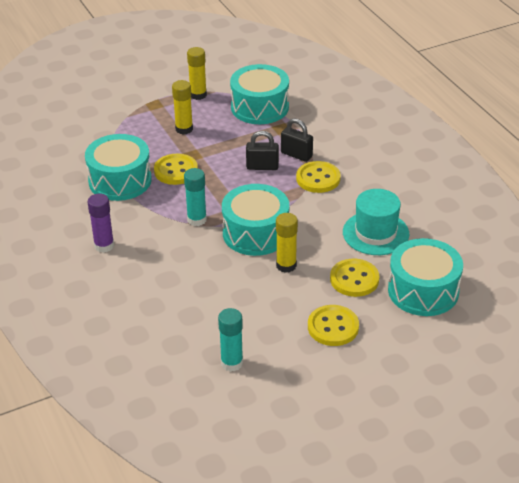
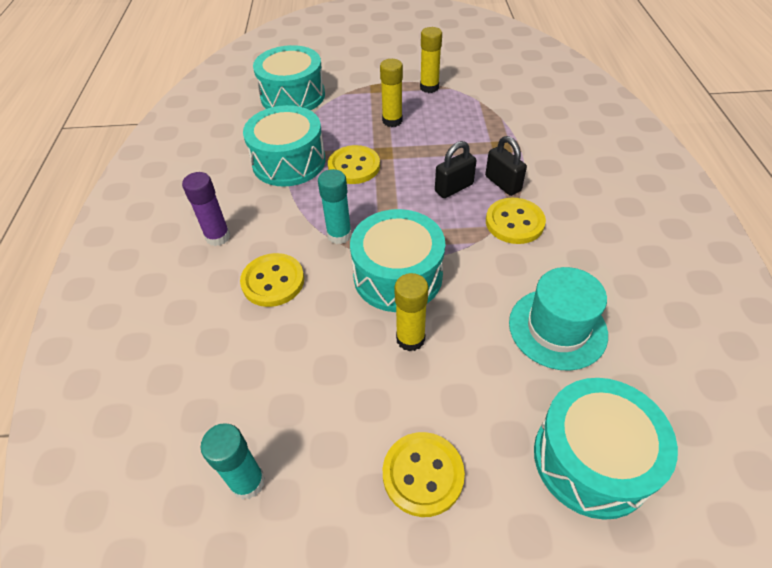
camera: 25 degrees right, 10 degrees up
turquoise drum [230,64,289,124] -> turquoise drum moved to [253,45,325,110]
black padlock [246,131,279,170] -> black padlock turned 60 degrees counterclockwise [435,141,477,198]
yellow button [330,259,380,297] -> yellow button moved to [240,253,304,307]

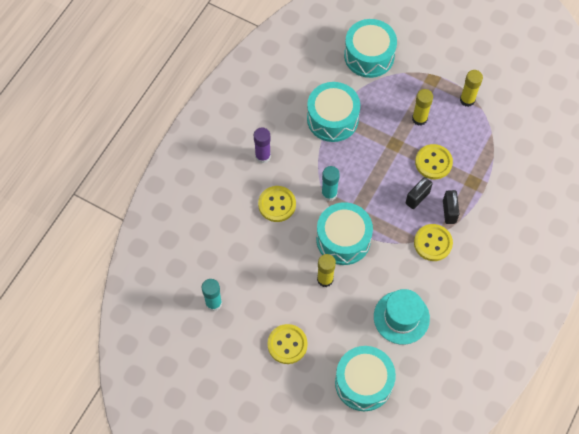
camera: 30 degrees right, 15 degrees up
yellow button [328,145,380,184] -> yellow button moved to [415,144,453,179]
black padlock [435,141,477,198] -> black padlock turned 45 degrees counterclockwise [406,177,432,209]

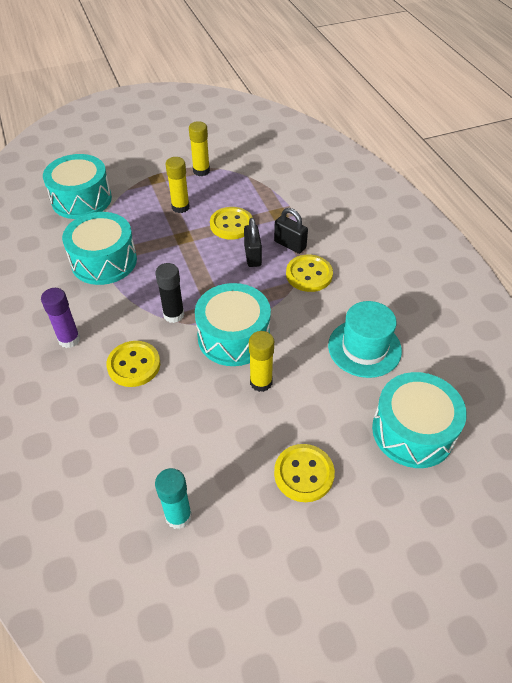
camera: 50 degrees left, 15 degrees down
turquoise glue stick [321,166,340,201] -> black glue stick [155,263,184,323]

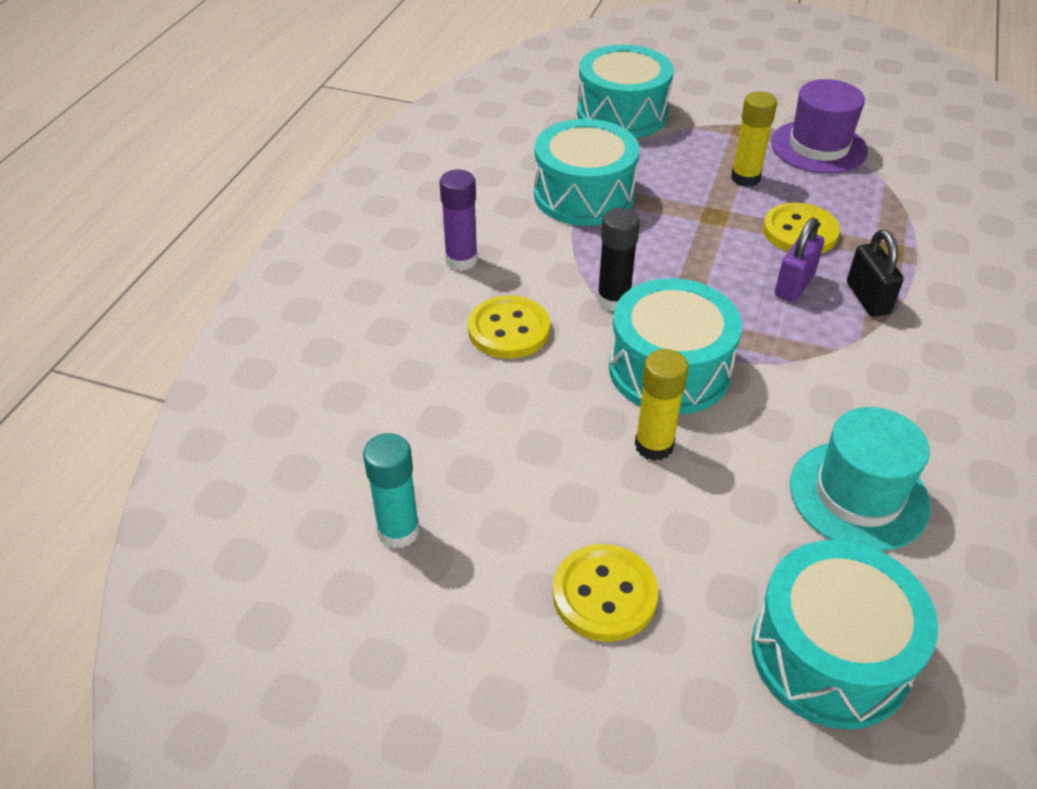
camera: 40 degrees right, 5 degrees down
yellow glue stick [189,121,210,176] -> purple hat [771,79,868,174]
black padlock [244,218,262,267] -> purple padlock [775,218,824,302]
yellow button [286,254,333,292] -> none

